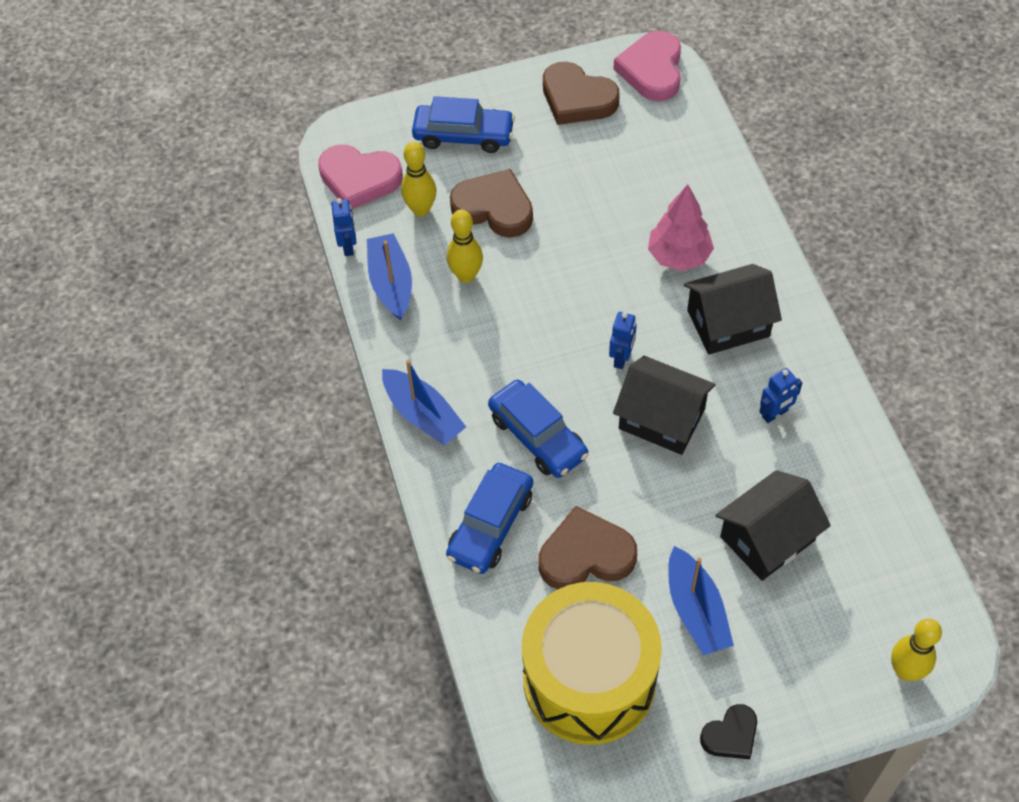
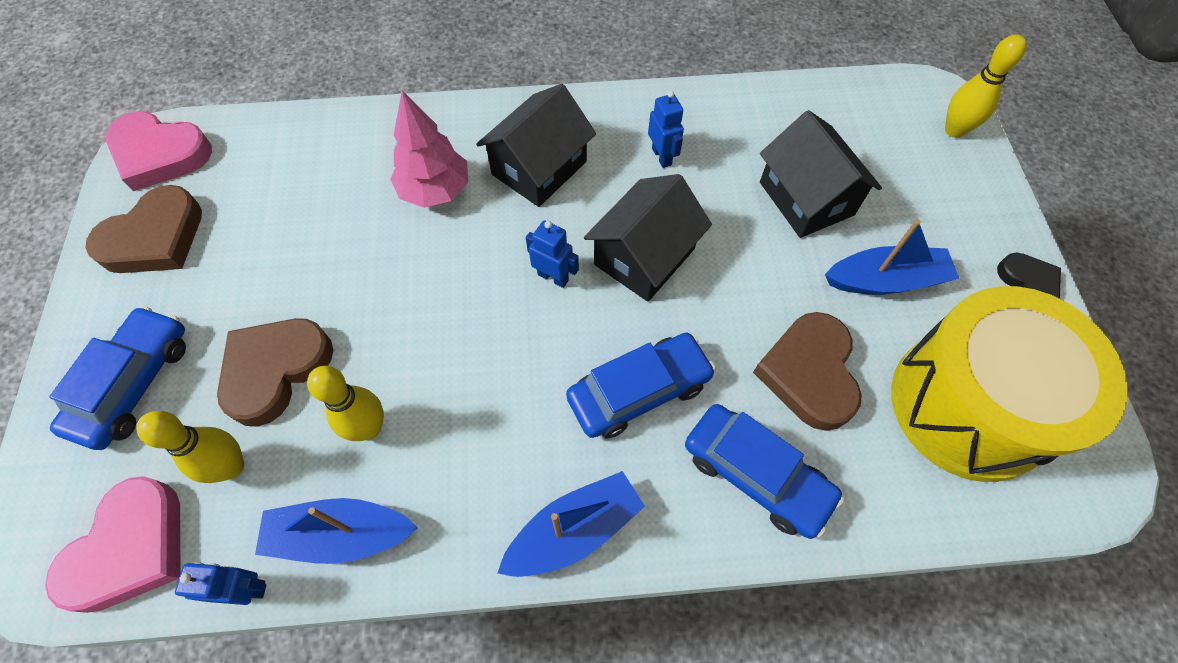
camera: 80 degrees left, 5 degrees up
black house [684,264,782,355] -> black house turned 45 degrees clockwise [476,84,596,207]

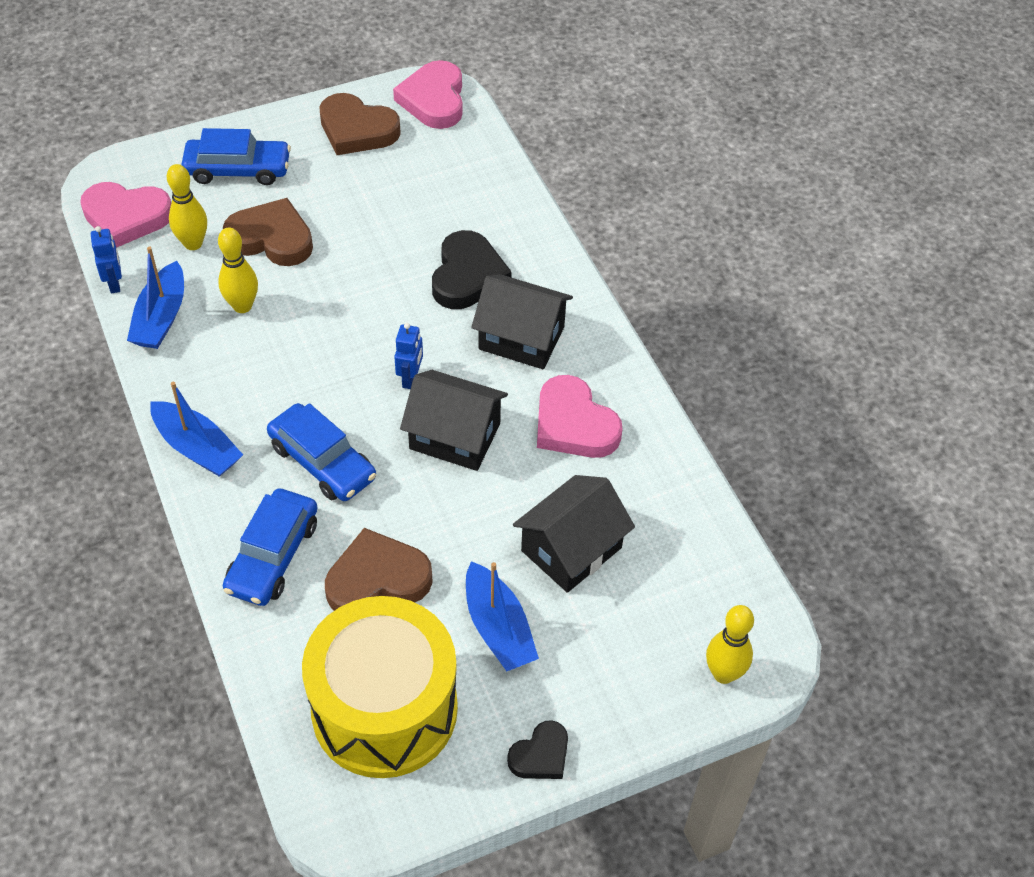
camera: 70 degrees right, 10 degrees down
blue boat [255,498,418,564] -> blue boat turned 150 degrees counterclockwise [127,247,184,349]
pink tree [390,90,468,208] -> black heart [432,230,512,309]
blue robot [648,91,684,168] -> pink heart [537,375,623,458]

